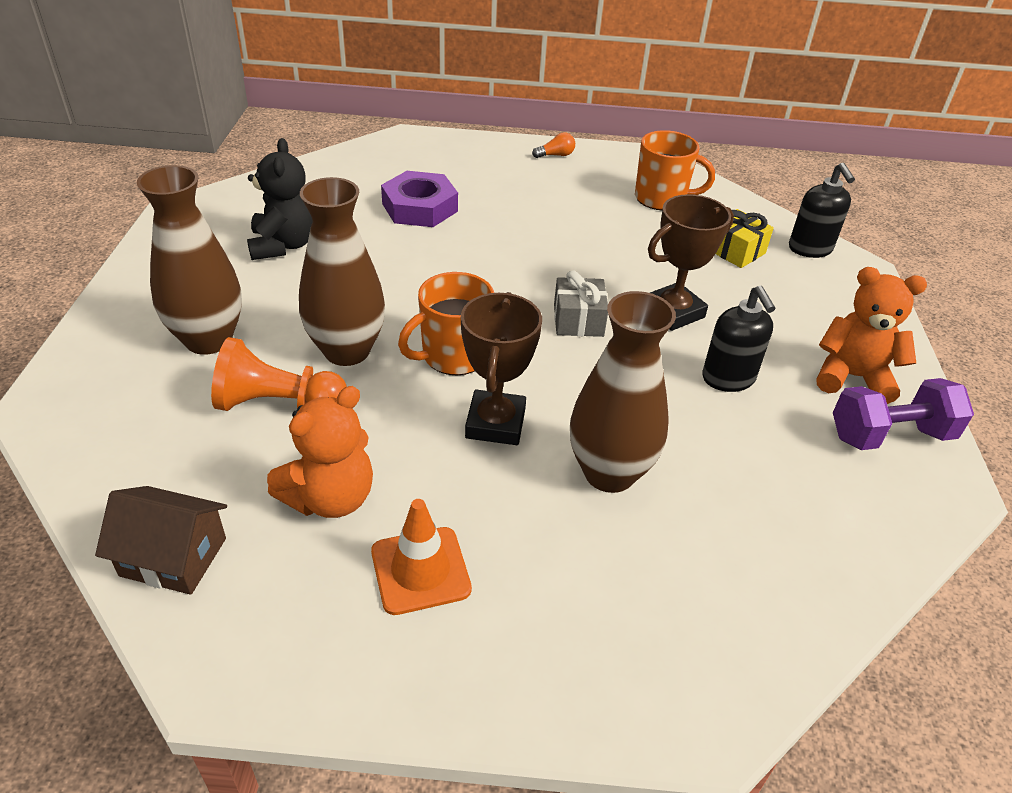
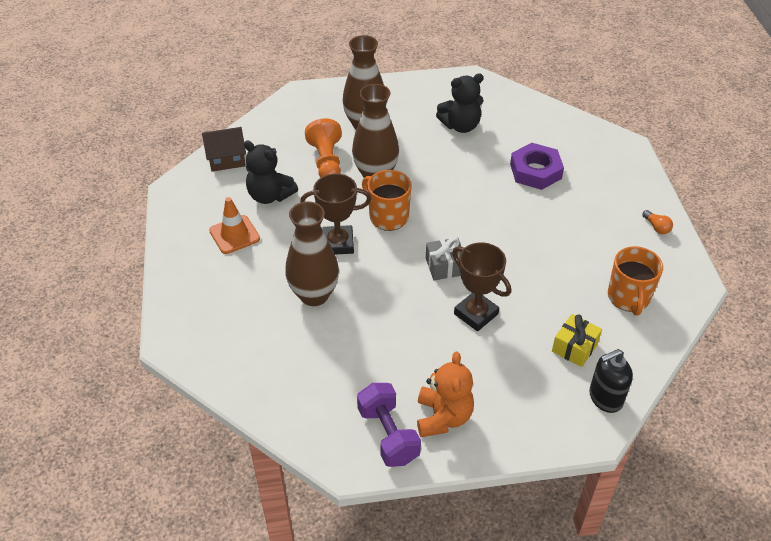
camera: 80 degrees right, 5 degrees up
brown house [95,486,227,595] -> brown house turned 75 degrees clockwise [202,127,246,172]
orange teddy bear [267,386,373,518] -> black teddy bear [244,140,298,204]
black soap dispenser [702,286,775,392] -> none

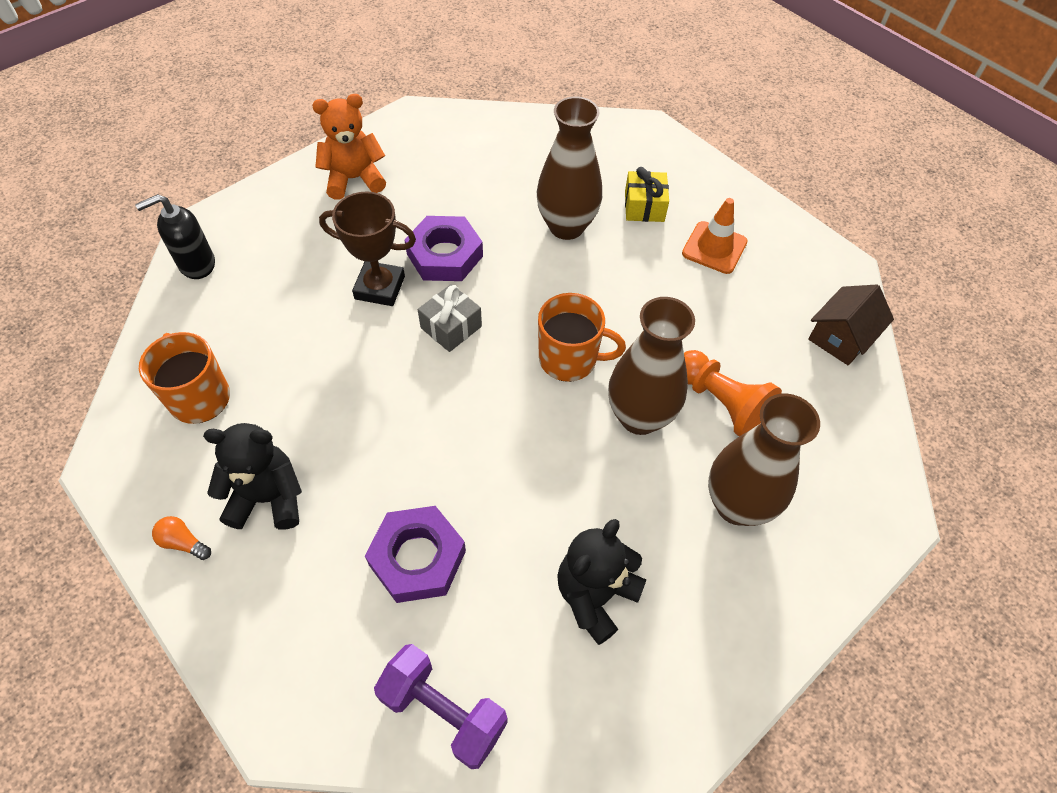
camera: 145 degrees right, 10 degrees up
black teddy bear [244,140,298,204] -> black teddy bear moved to [203,423,302,530]
brown trophy [300,173,371,255] -> none
purple dumbbell [357,383,421,467] -> purple dumbbell moved to [374,644,508,769]
orange teddy bear [417,351,474,437] -> orange teddy bear turned 105 degrees clockwise [312,94,386,200]
yellow gift [552,314,602,367] -> yellow gift moved to [625,167,669,222]
black soap dispenser [589,349,633,413] -> black soap dispenser turned 150 degrees counterclockwise [135,194,215,279]
none -> purple nut [405,216,483,281]

